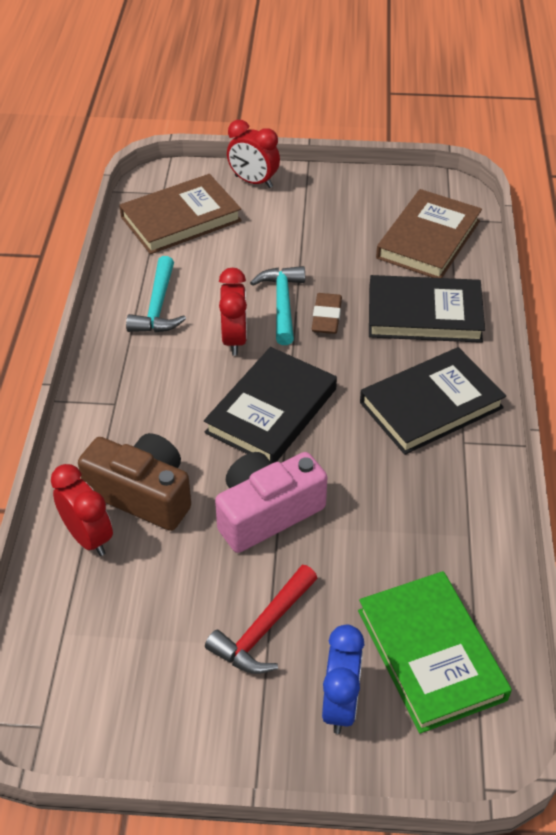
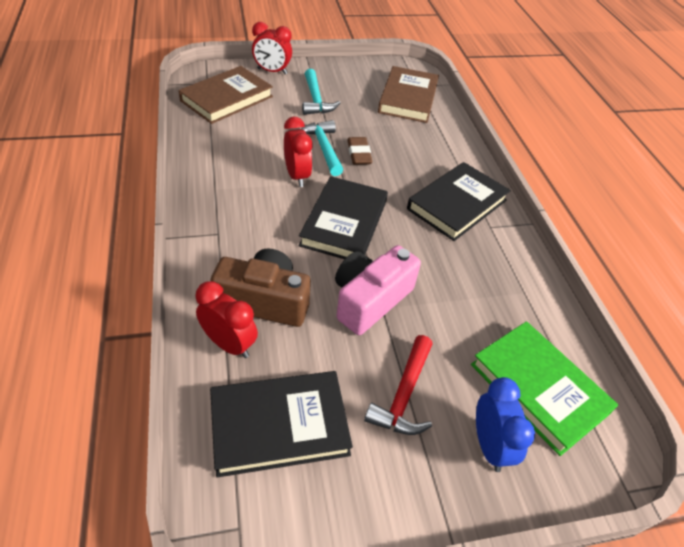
camera: 20 degrees left, 0 degrees up
turquoise hammer [126,256,186,332] -> turquoise hammer moved to [302,69,340,115]
black book [369,275,485,343] -> black book moved to [210,371,353,477]

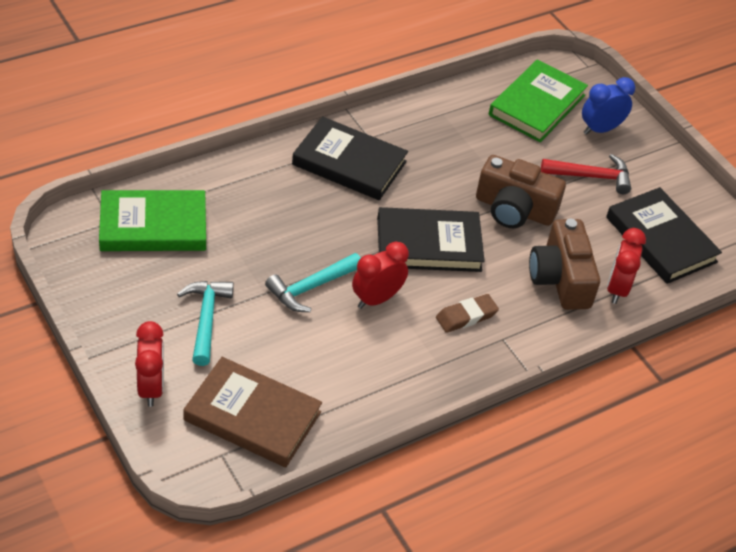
camera: 110 degrees left, 0 degrees up
turquoise hammer [302,69,340,115] -> turquoise hammer turned 60 degrees counterclockwise [177,281,234,366]
pink camera [335,245,421,335] -> brown camera [476,155,566,228]
brown eraser [347,137,373,165] -> brown eraser moved to [436,294,499,333]
brown book [378,66,439,123] -> green book [99,190,206,251]

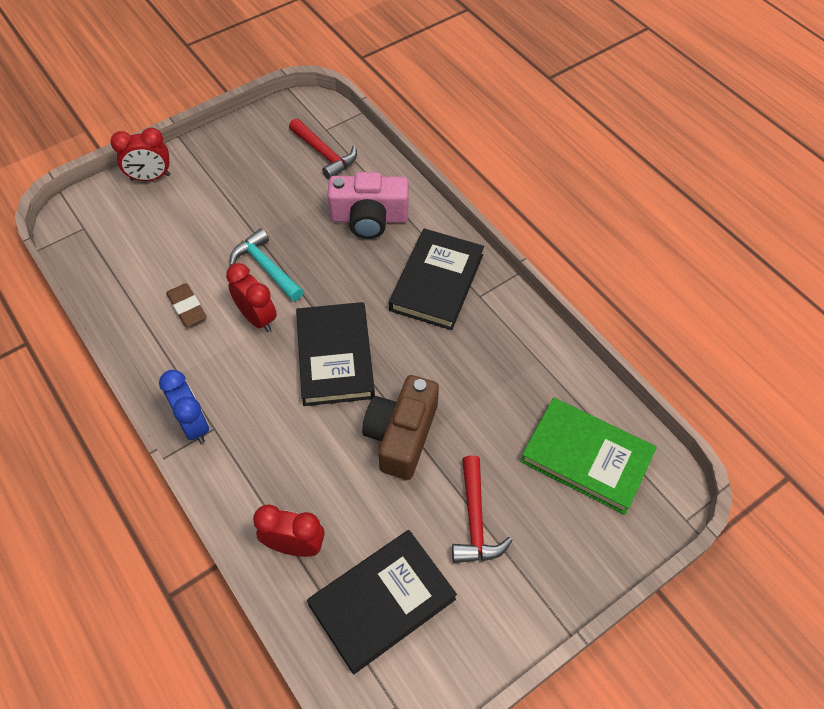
camera: 90 degrees right, 10 degrees up
green book [99,190,206,251] -> red hammer [289,118,357,180]
turquoise hammer [177,281,234,366] -> none
brown book [183,357,322,467] -> none
brown eraser [436,294,499,333] -> brown eraser moved to [166,283,207,327]
brown camera [529,219,600,310] -> none
blue clock [582,77,635,135] -> blue clock moved to [159,370,209,444]
none -> pink camera [327,172,409,239]

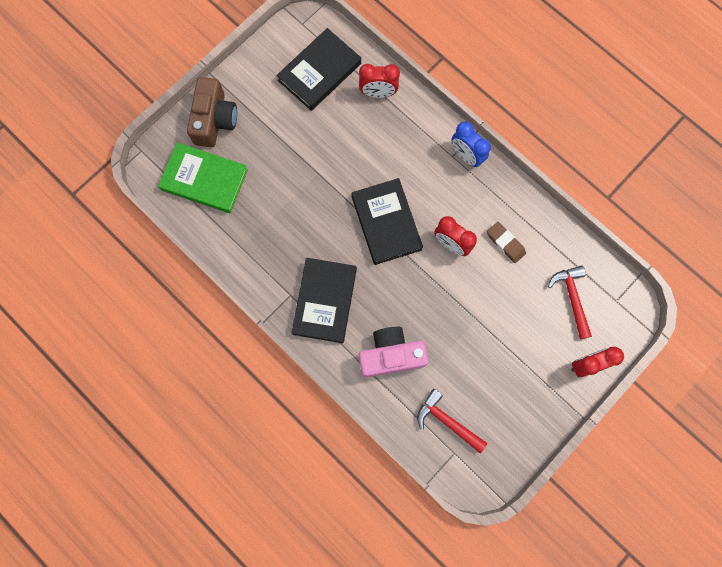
camera: 170 degrees right, 20 degrees up
turquoise hammer [230,228,304,301] -> none
brown camera [362,375,439,480] -> brown camera moved to [187,77,237,147]
red hammer [452,455,513,563] -> red hammer moved to [548,265,592,339]

